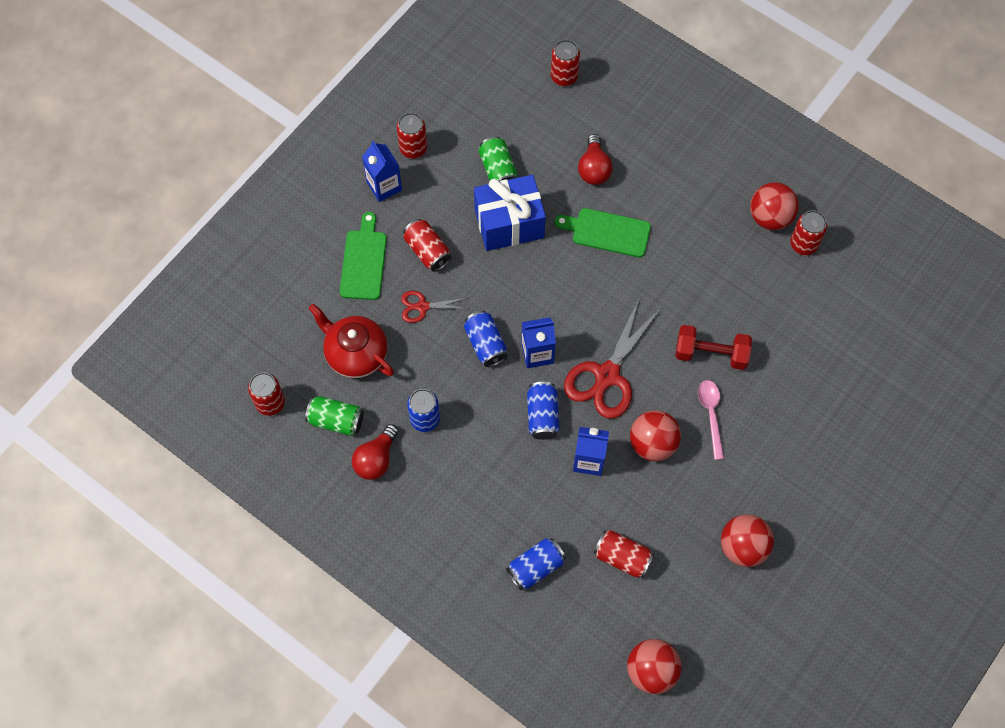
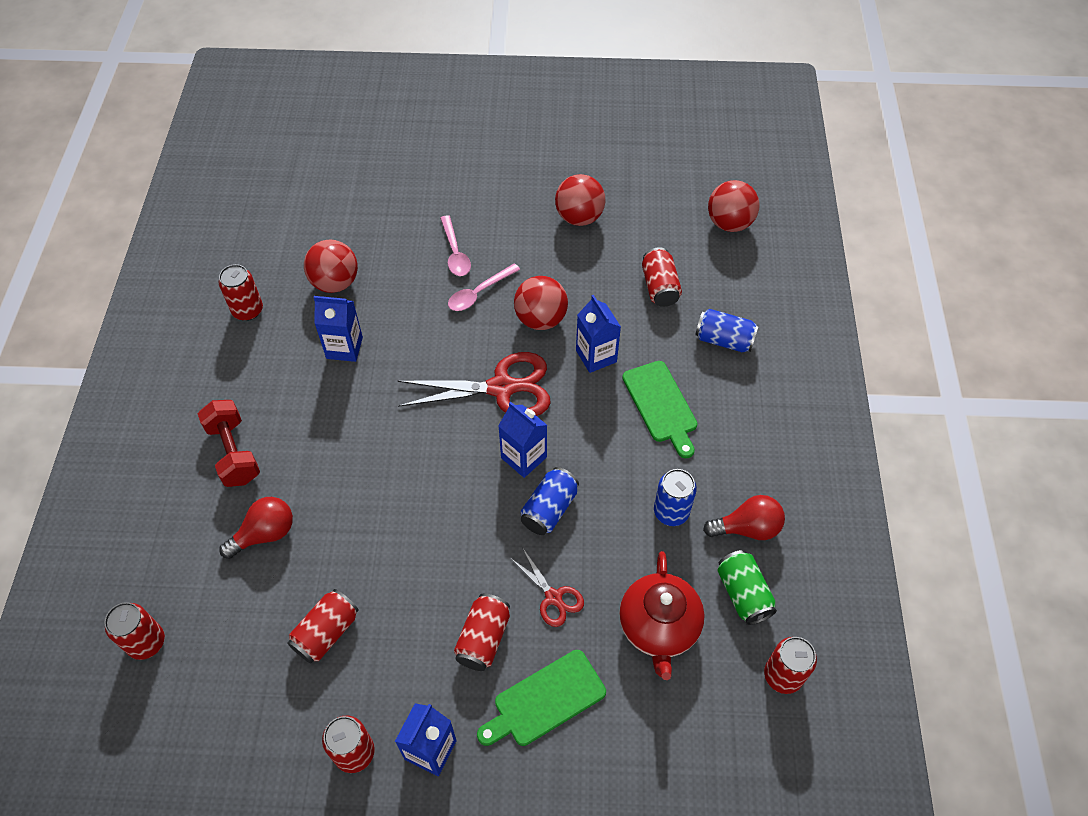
camera: 125 degrees left, 10 degrees down
blue gift [474,175,546,251] -> none
green can [479,136,517,182] -> red can [287,589,359,664]
blue can [527,382,560,440] -> none
green cutting board [555,208,651,257] -> green cutting board moved to [622,361,697,459]
red dumbbell [675,325,752,370] -> red dumbbell moved to [198,400,260,487]
red ball [750,182,799,230] -> red ball moved to [304,239,358,293]
none -> blue carton [314,296,363,362]
none -> pink spoon [440,215,471,276]

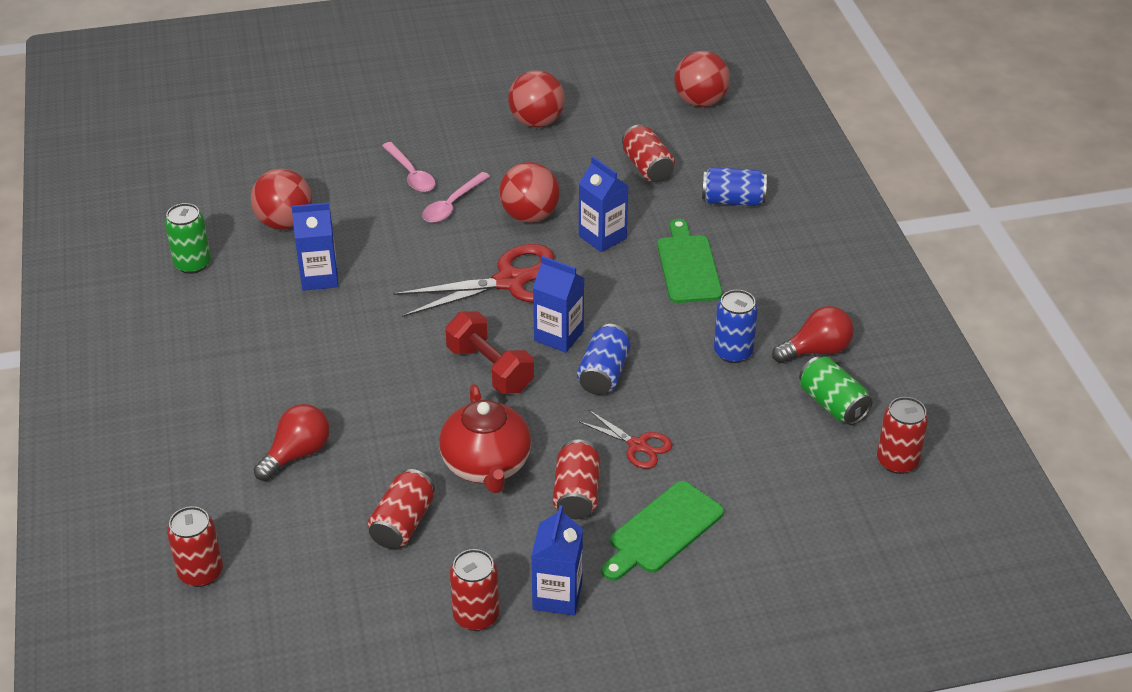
camera: 15 degrees left, 15 degrees down
red dumbbell [198,400,260,487] -> red dumbbell moved to [445,312,534,394]
red can [219,264,263,321] -> green can [165,203,211,274]
red teapot [619,551,705,680] -> red teapot moved to [439,384,531,493]
green cutting board [622,361,697,459] -> green cutting board turned 150 degrees counterclockwise [657,219,722,303]

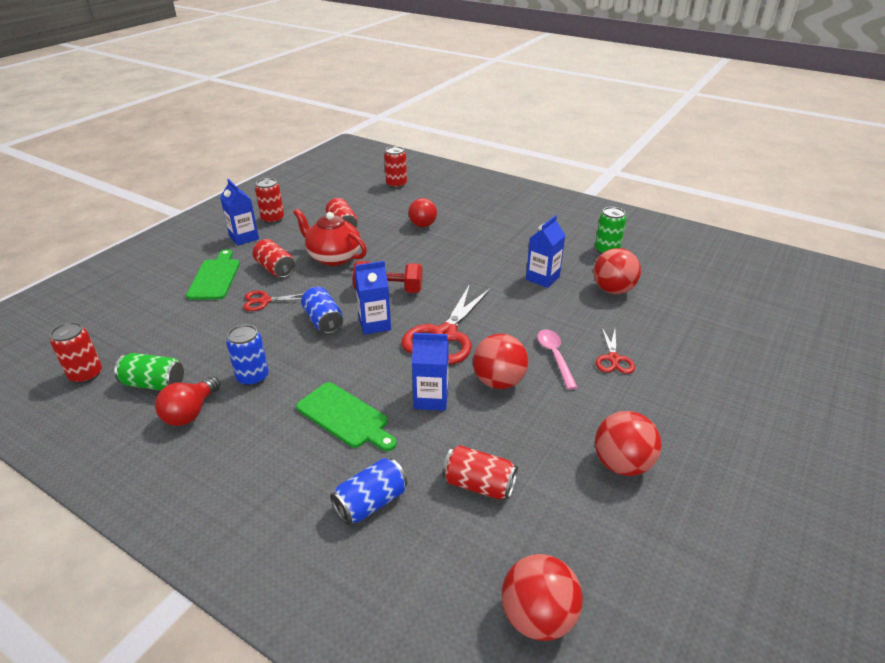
camera: 135 degrees right, 5 degrees down
pink spoon [382,142,436,192] -> red scissors [596,328,635,374]

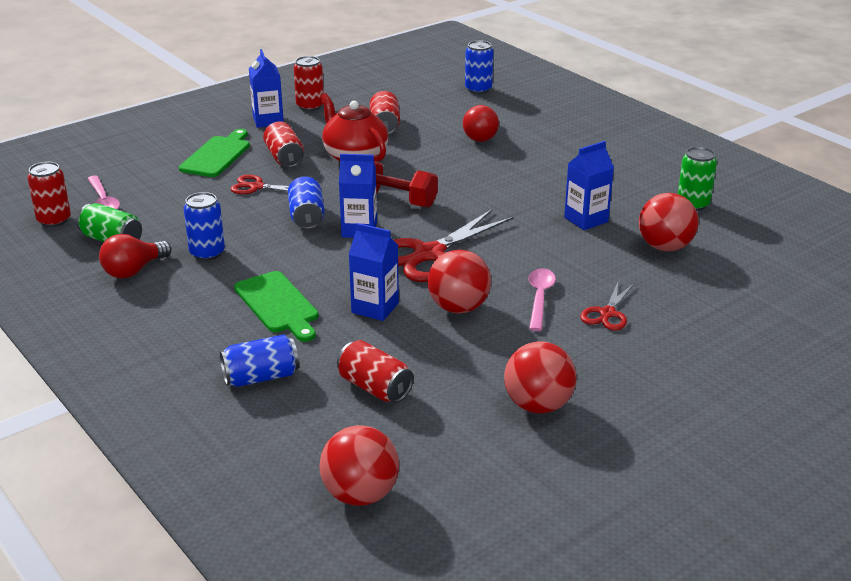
camera: 20 degrees right, 5 degrees down
red can [384,146,407,188] -> blue can [465,40,493,94]
none -> pink spoon [87,175,120,209]

